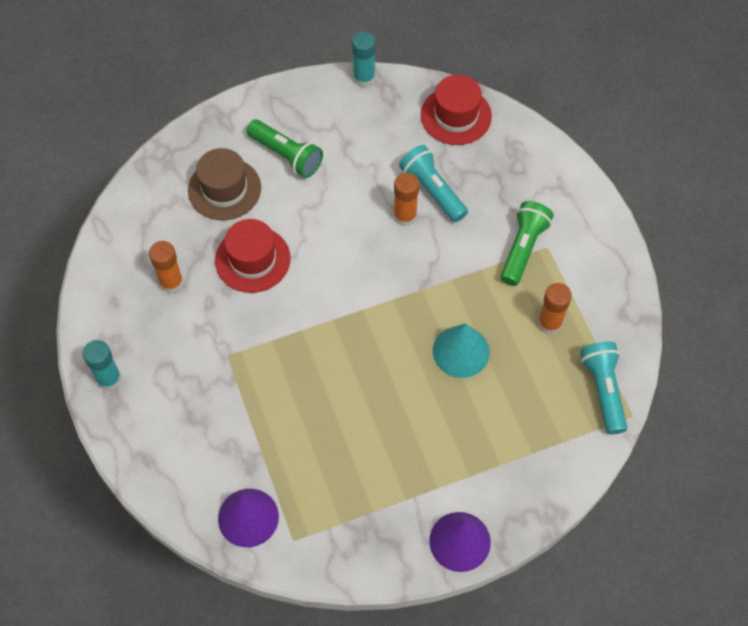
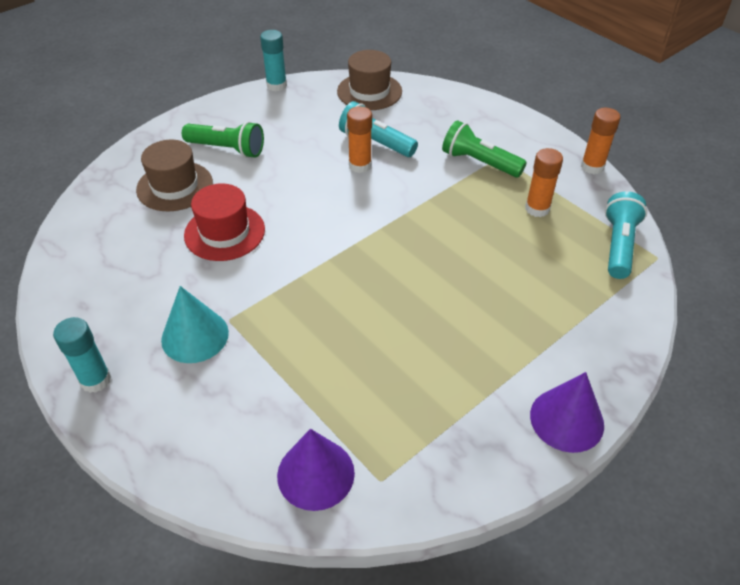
camera: 20 degrees left, 15 degrees down
orange glue stick [149,241,183,294] -> orange glue stick moved to [581,108,621,174]
red hat [421,75,492,145] -> brown hat [337,50,402,110]
turquoise cone [433,323,490,378] -> turquoise cone moved to [161,286,229,363]
green flashlight [500,201,553,286] -> green flashlight turned 60 degrees counterclockwise [442,120,527,177]
turquoise flashlight [580,342,627,435] -> turquoise flashlight turned 45 degrees clockwise [605,191,647,279]

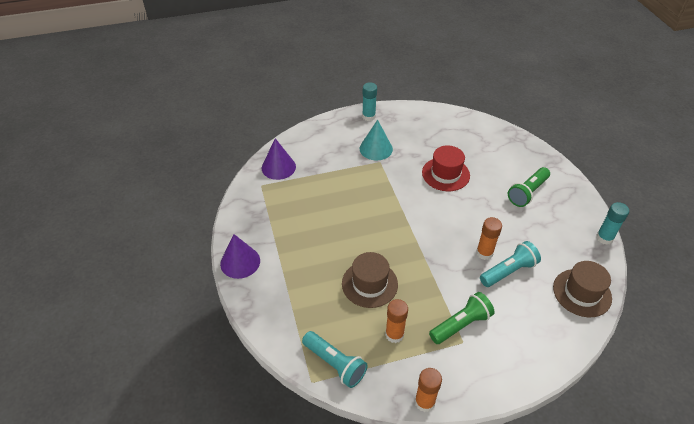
camera: 115 degrees right, 0 degrees up
brown hat [136,140,213,211] -> brown hat moved to [342,252,398,308]

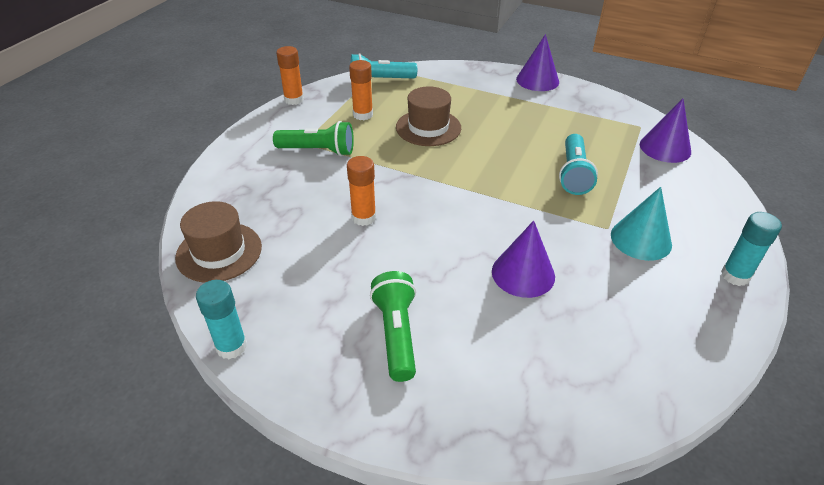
camera: 130 degrees right, 5 degrees down
red hat [422,145,470,191] -> purple cone [492,220,555,298]
green flashlight [429,292,495,344] -> green flashlight turned 90 degrees counterclockwise [273,121,354,156]
turquoise flashlight [480,241,541,287] -> turquoise flashlight moved to [559,134,598,195]

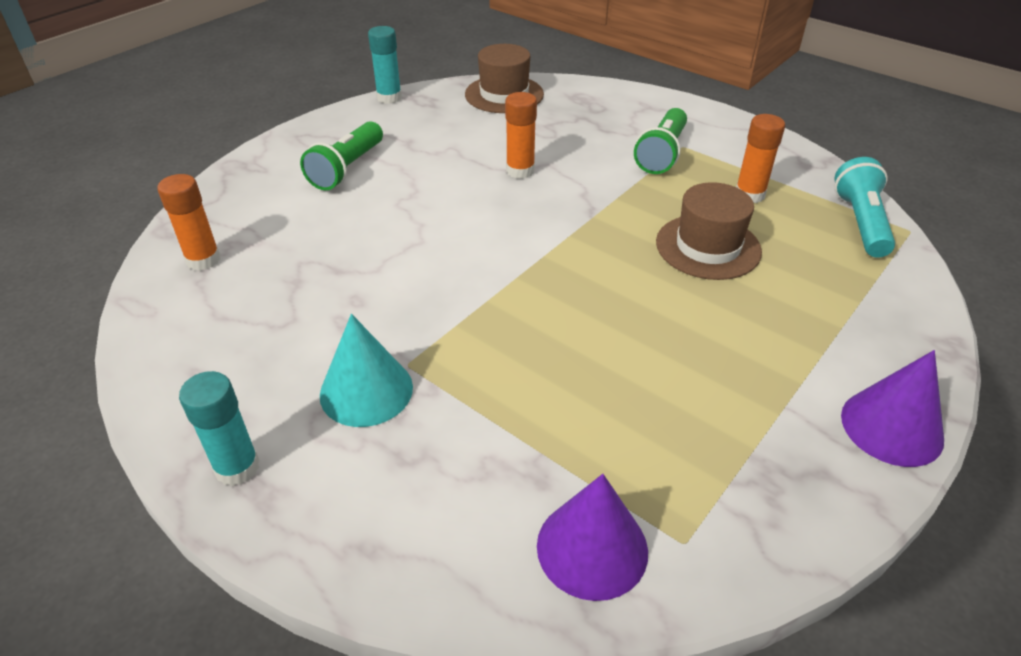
camera: 105 degrees right, 0 degrees up
orange glue stick [276,46,304,105] -> orange glue stick moved to [157,174,220,271]
green flashlight [370,271,416,382] -> green flashlight turned 105 degrees clockwise [300,121,383,191]
purple cone [492,220,555,298] -> none
turquoise flashlight [559,134,598,195] -> none

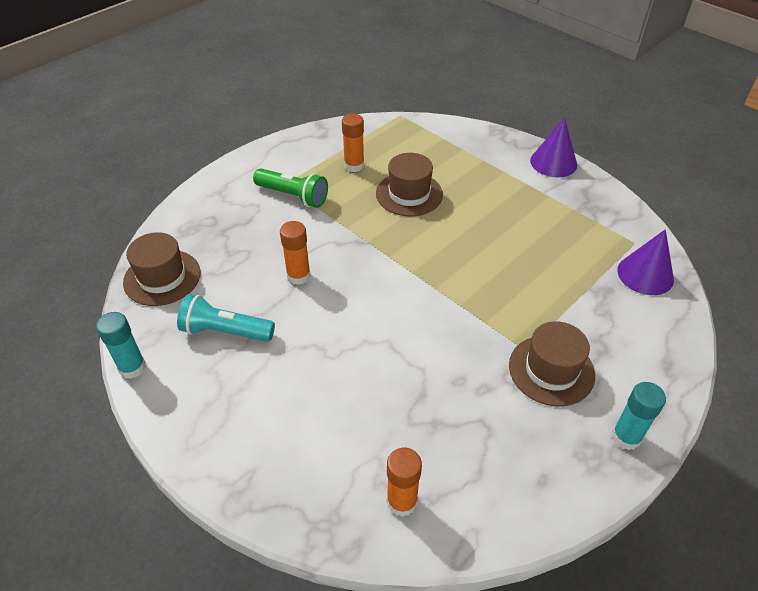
camera: 85 degrees left, 5 degrees up
green flashlight [300,121,383,191] -> none
turquoise cone [320,314,413,427] -> brown hat [509,321,595,406]
turquoise flashlight [835,157,895,258] -> turquoise flashlight moved to [177,294,275,342]

